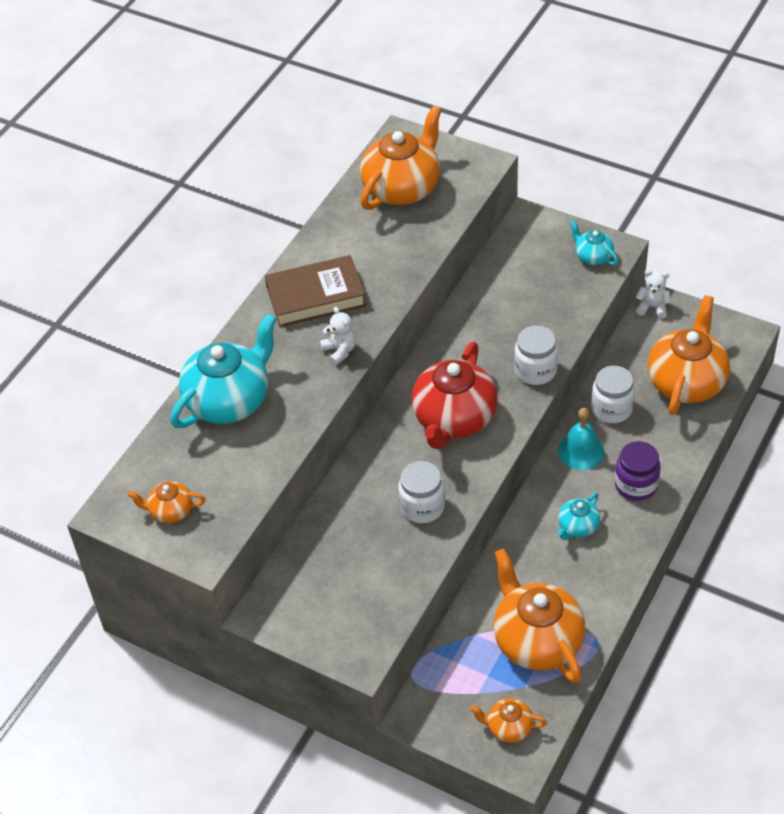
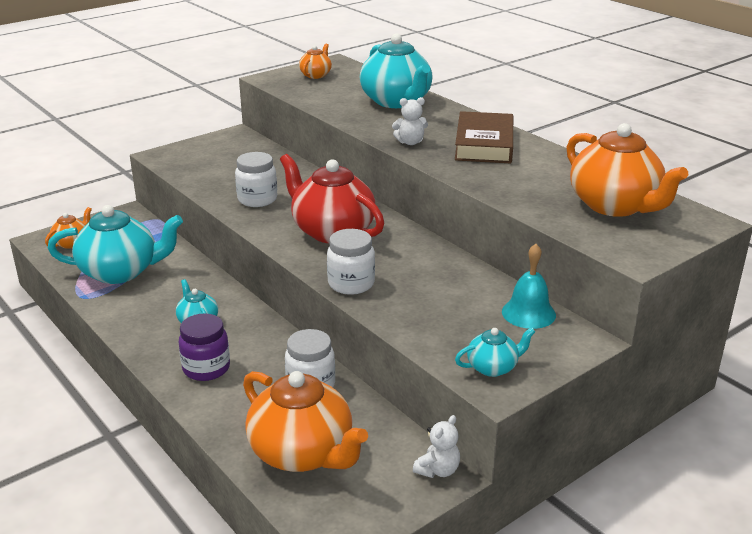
camera: 110 degrees right, 20 degrees down
orange teapot [493,548,585,683] -> turquoise teapot [48,205,183,284]
turquoise bell [558,408,604,470] -> turquoise bell moved to [502,244,556,329]

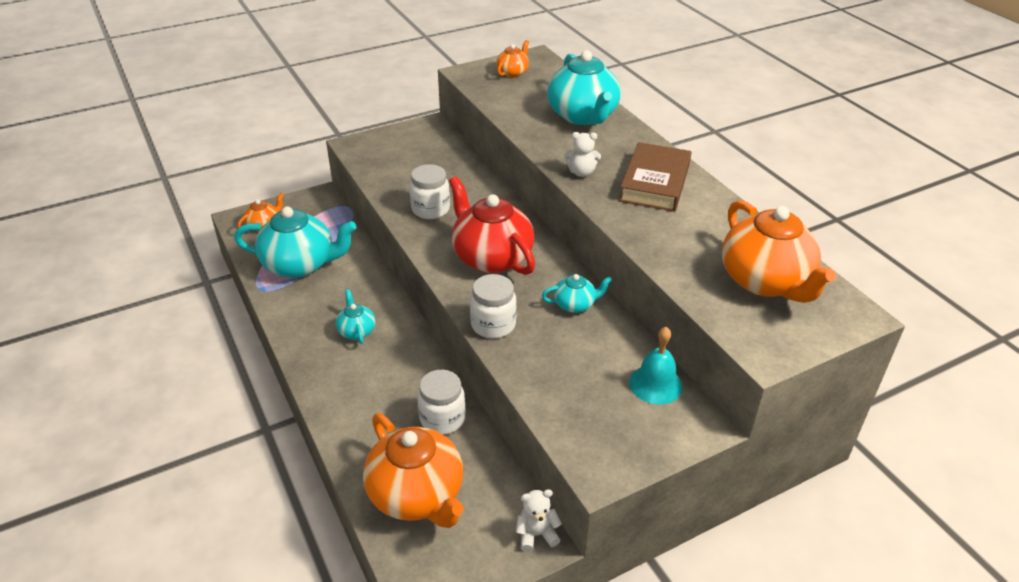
camera: 10 degrees right, 10 degrees up
purple jar [178,313,230,381] -> none
white teddy bear [413,415,460,478] -> white teddy bear turned 150 degrees counterclockwise [516,490,562,552]
turquoise teapot [455,327,536,377] -> turquoise teapot moved to [542,274,612,313]

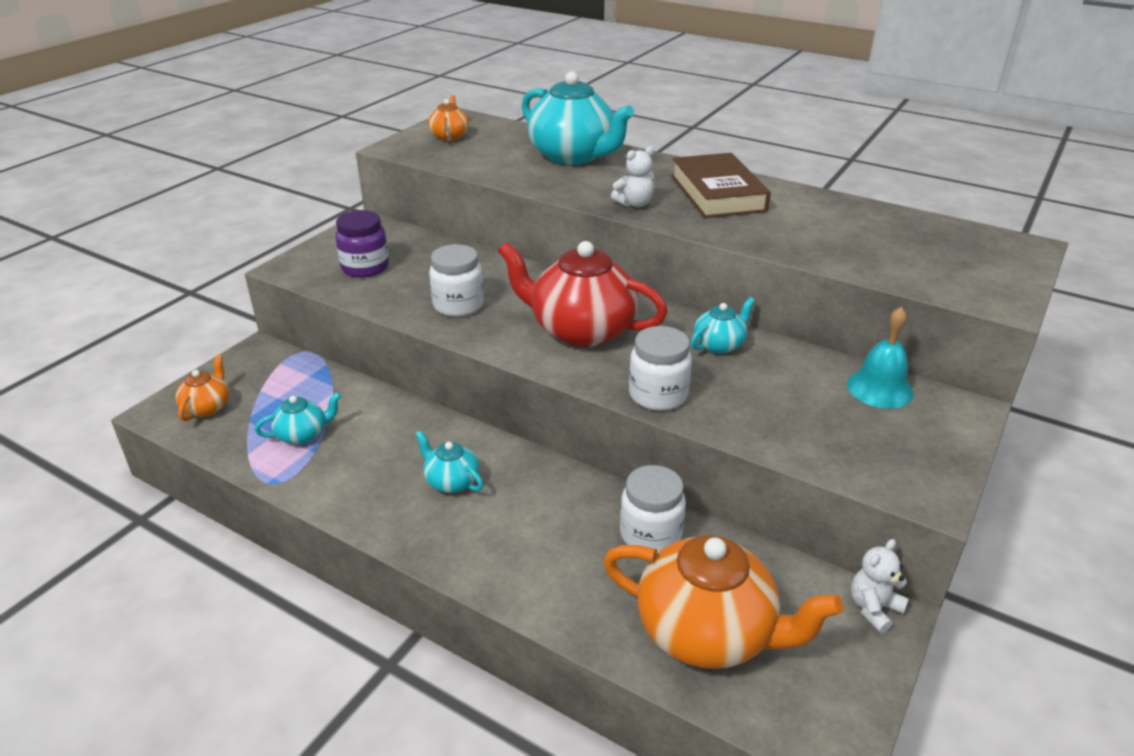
camera: 30 degrees left, 5 degrees down
turquoise teapot [234,207,357,278] -> turquoise teapot [255,392,341,445], size x0.48
orange teapot [722,200,836,303] -> none
none -> purple jar [335,210,389,277]

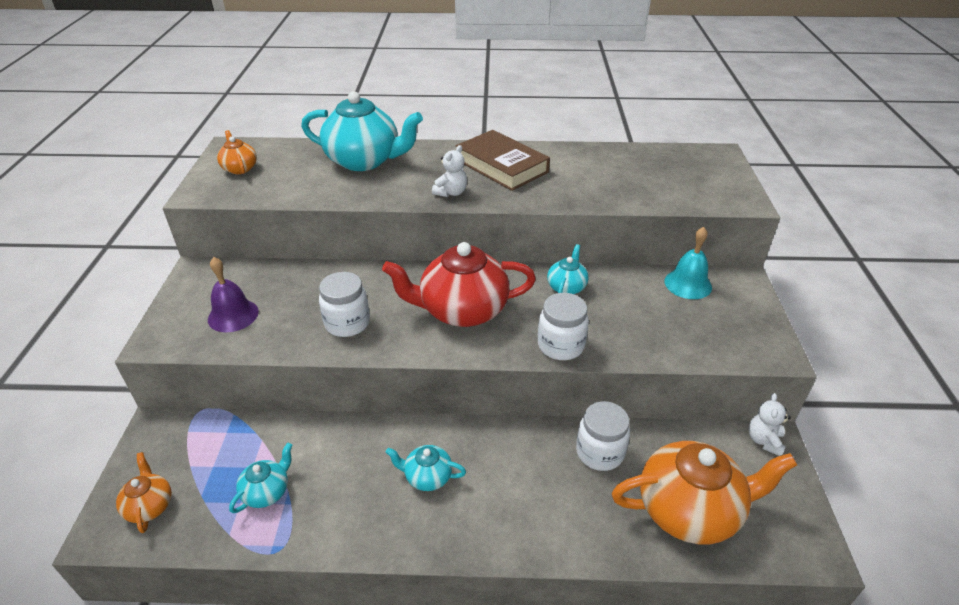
camera: 30 degrees left, 5 degrees up
purple jar [335,210,389,277] -> purple bell [208,257,259,332]

